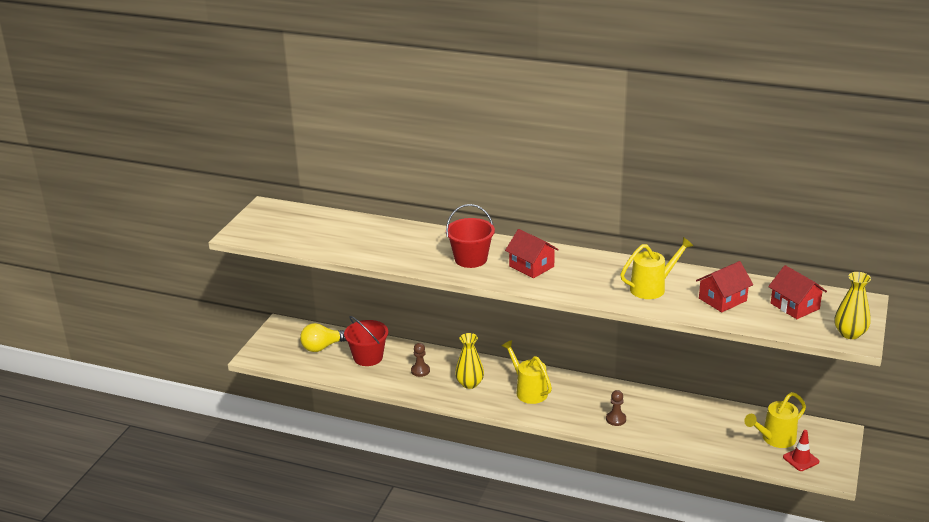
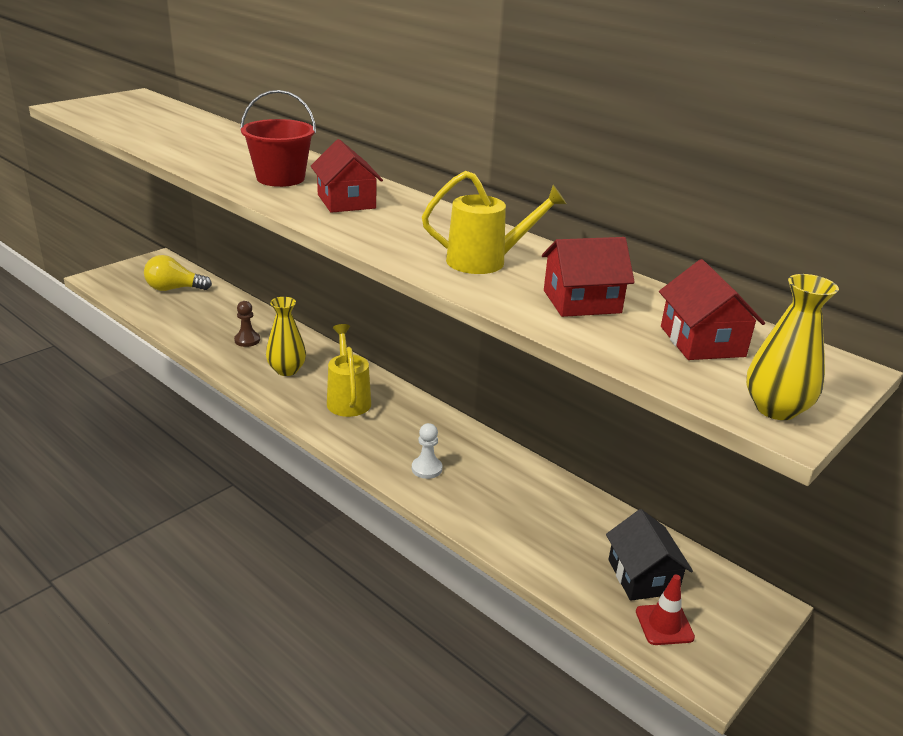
camera: 20 degrees right, 0 degrees up
red bucket [344,316,388,366] -> none
brown pawn [606,390,626,426] -> white pawn [412,423,443,479]
yellow watering can [744,392,806,448] -> black house [606,509,693,601]

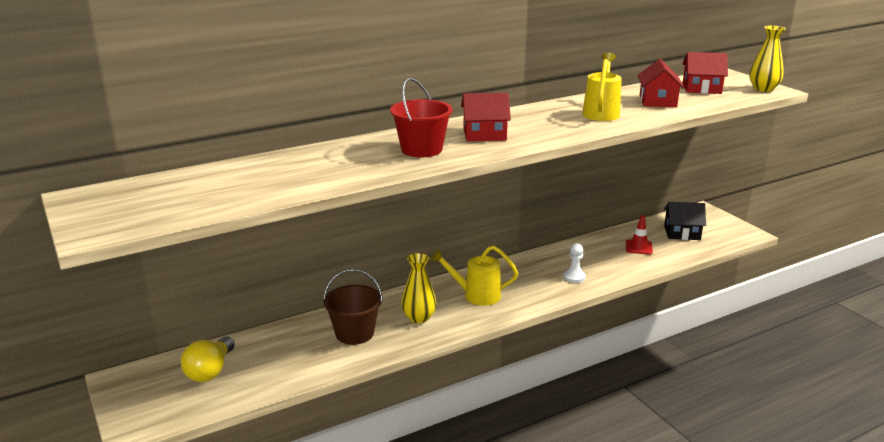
camera: 70 degrees left, 5 degrees down
brown pawn [234,301,260,347] -> brown bucket [323,269,383,345]
red traffic cone [636,575,695,645] -> red traffic cone moved to [626,215,653,255]

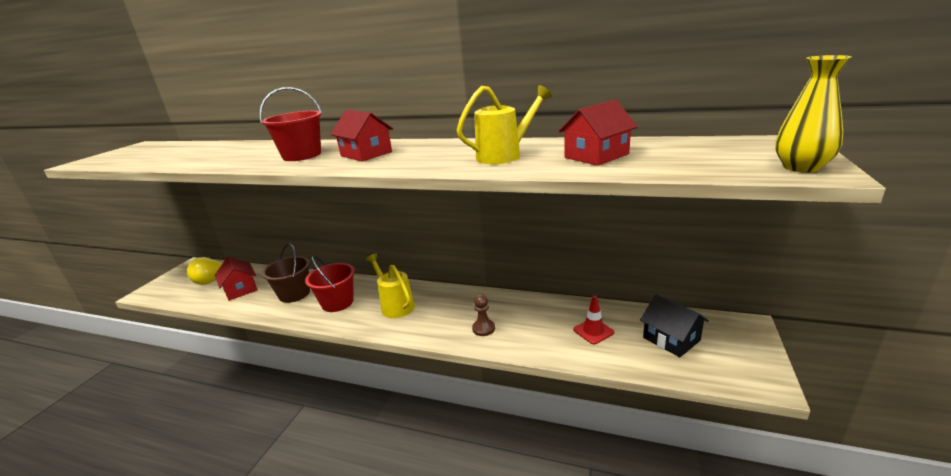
camera: 50 degrees right, 0 degrees up
yellow vase [401,253,437,323] -> red bucket [305,256,355,312]
white pawn [564,243,585,283] -> brown pawn [472,294,495,336]
red house [682,52,728,94] -> red house moved to [215,256,258,301]

